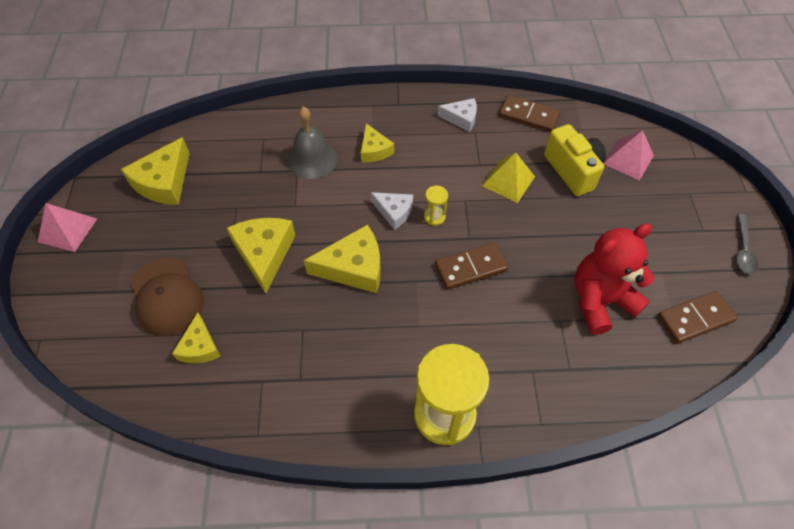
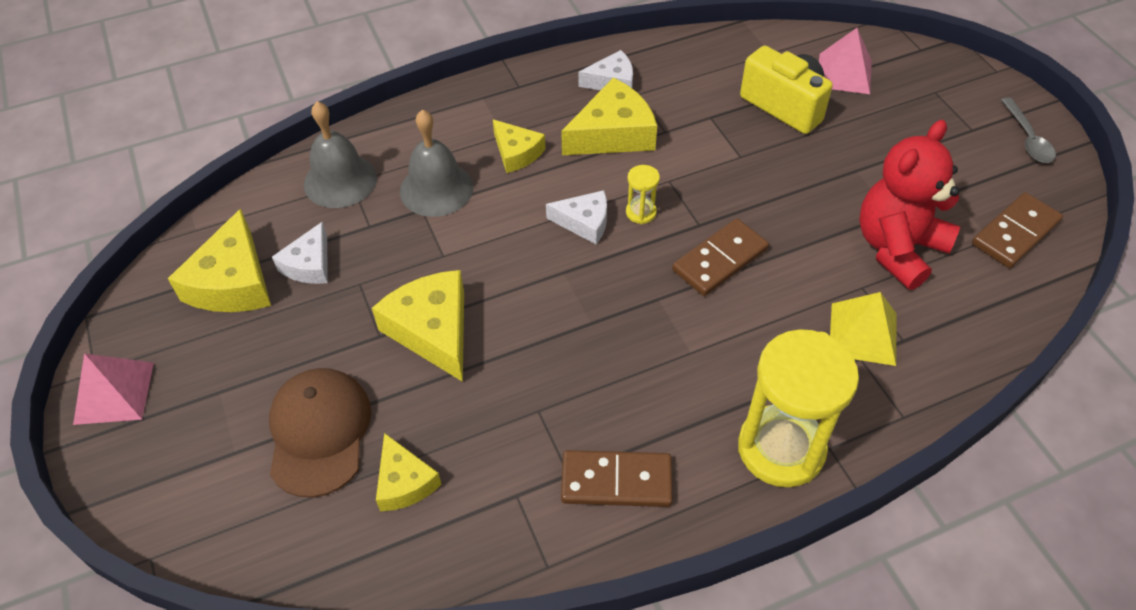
camera: 20 degrees left, 5 degrees down
brown cap [131,257,204,336] -> brown cap turned 135 degrees counterclockwise [269,368,371,498]
yellow cheese [304,225,381,293] -> yellow cheese moved to [561,78,657,155]
yellow pyramid [482,152,535,203] -> yellow pyramid moved to [830,292,897,366]
brown domino [499,95,561,132] -> brown domino moved to [561,450,673,507]
none -> white cheese [272,222,328,284]
none -> grey bell [304,101,377,208]

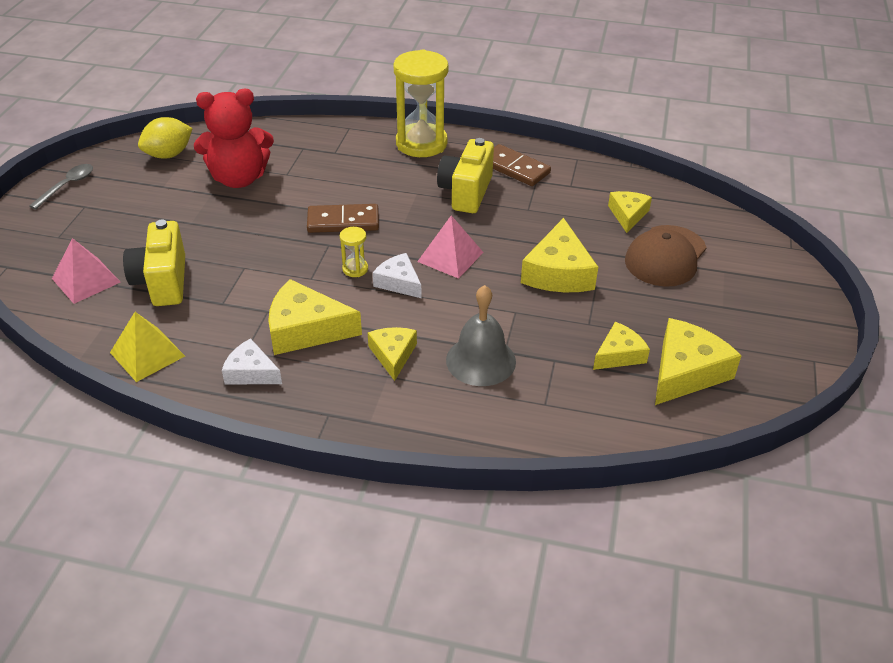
camera: 145 degrees left, 10 degrees down
pink pyramid [73,353,154,425] -> pink pyramid moved to [417,215,483,279]
white cheese [272,222,328,284] -> yellow cheese [593,322,650,370]
grey bell [304,101,377,208] -> none
yellow pyramid [830,292,897,366] -> yellow pyramid moved to [110,312,185,382]
brown domino [972,192,1063,268] -> yellow lemon [138,117,193,159]
none -> yellow camera [437,138,494,213]

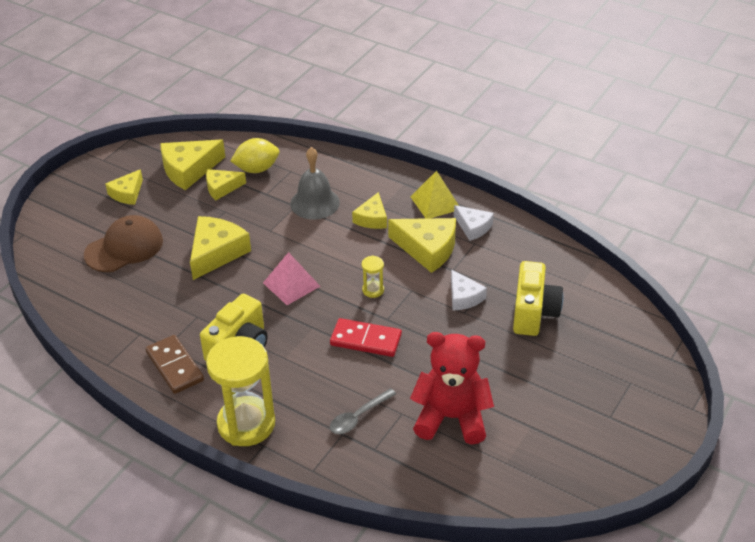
camera: 160 degrees left, 0 degrees up
grey spoon [29,164,93,209] -> grey spoon moved to [330,388,396,434]
pink pyramid [52,238,121,304] -> none
yellow pyramid [110,312,185,382] -> yellow pyramid moved to [411,171,459,219]
yellow lemon [138,117,193,159] -> yellow lemon moved to [230,138,279,173]
brown domino [307,204,379,233] -> red domino [330,318,402,357]
white cheese [373,253,421,298] -> white cheese moved to [451,269,487,310]
yellow cheese [608,191,652,233] -> yellow cheese moved to [105,169,143,205]

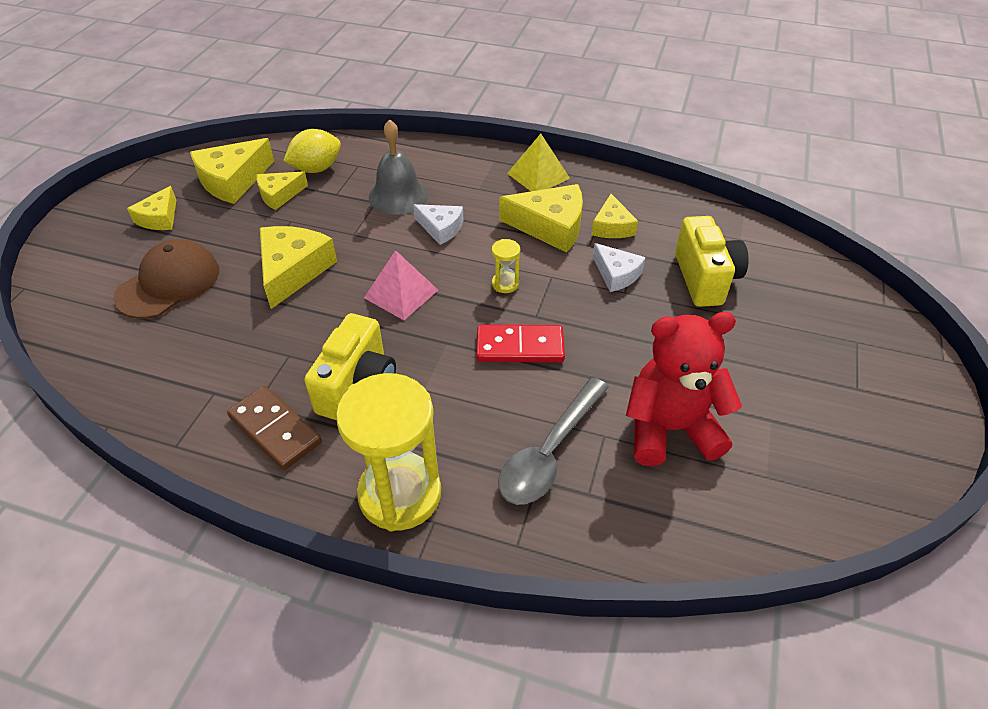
camera: 15 degrees left, 5 degrees up
grey spoon [330,388,396,434] -> grey spoon [498,377,609,505], size x1.61
yellow cheese [352,192,387,229] -> yellow cheese moved to [592,194,638,238]
white cheese [454,205,494,241] -> white cheese moved to [413,204,464,245]

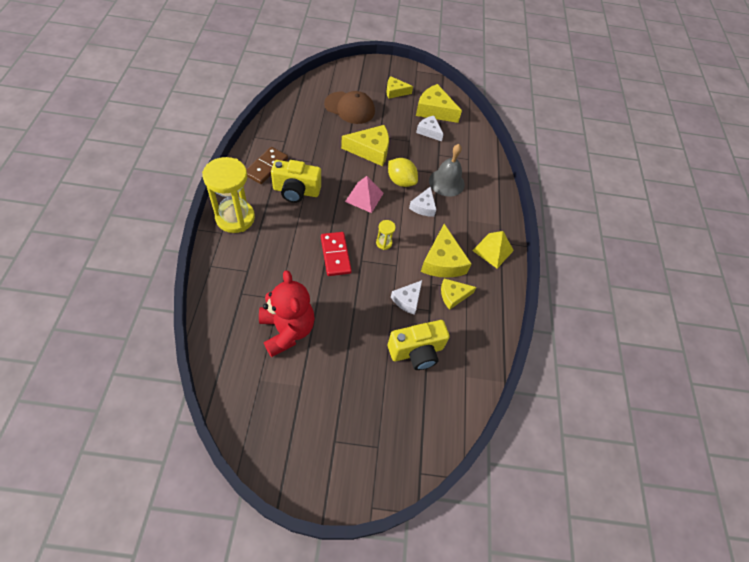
camera: 70 degrees right, 10 degrees up
yellow cheese [256,172,308,210] -> white cheese [416,116,444,141]
yellow lemon [283,129,341,173] -> yellow lemon moved to [388,158,418,187]
grey spoon [498,377,609,505] -> none

